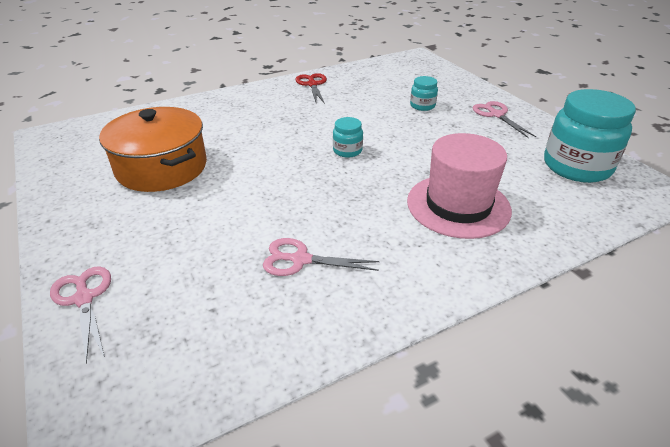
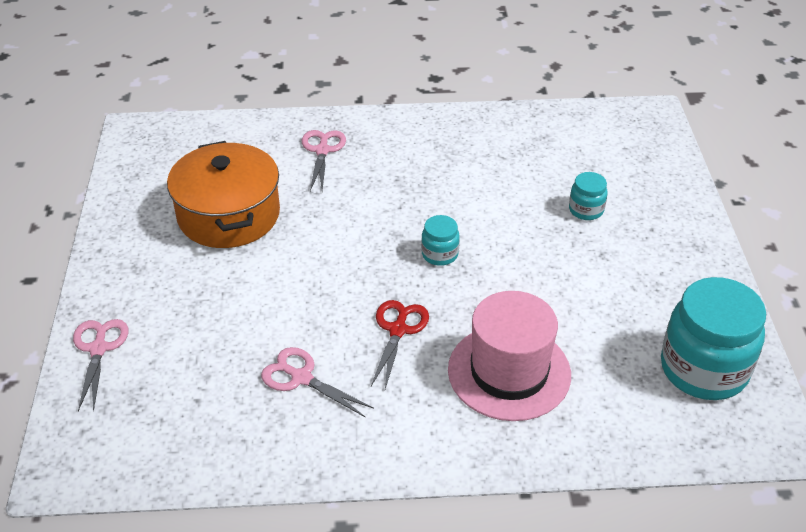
camera: 25 degrees right, 5 degrees up
red scissors [295,73,327,104] -> red scissors moved to [371,300,429,389]
pink scissors [473,101,536,138] -> pink scissors moved to [302,130,346,191]

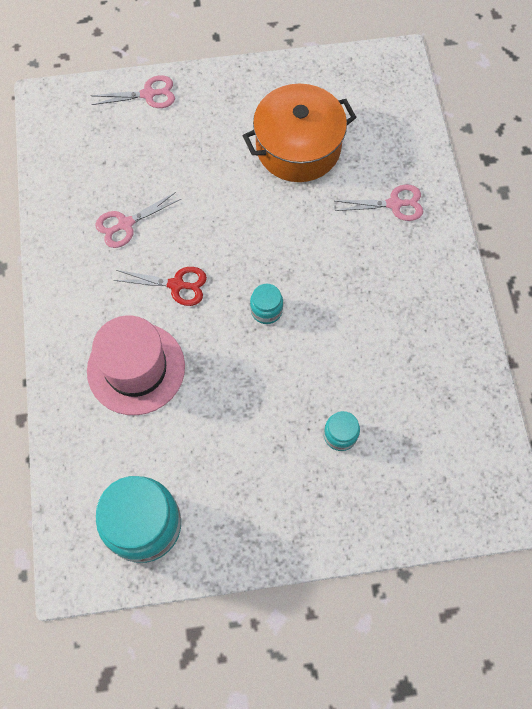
camera: 85 degrees right, 25 degrees up
pink scissors [261,347,374,418] -> pink scissors turned 150 degrees counterclockwise [95,192,181,248]

